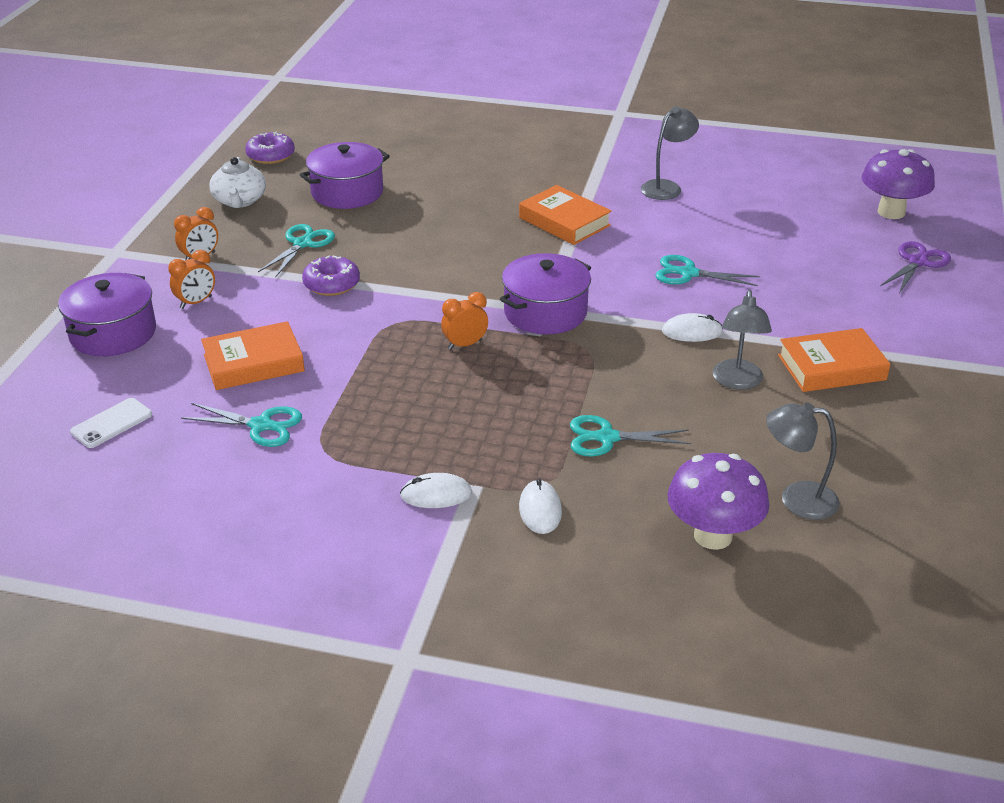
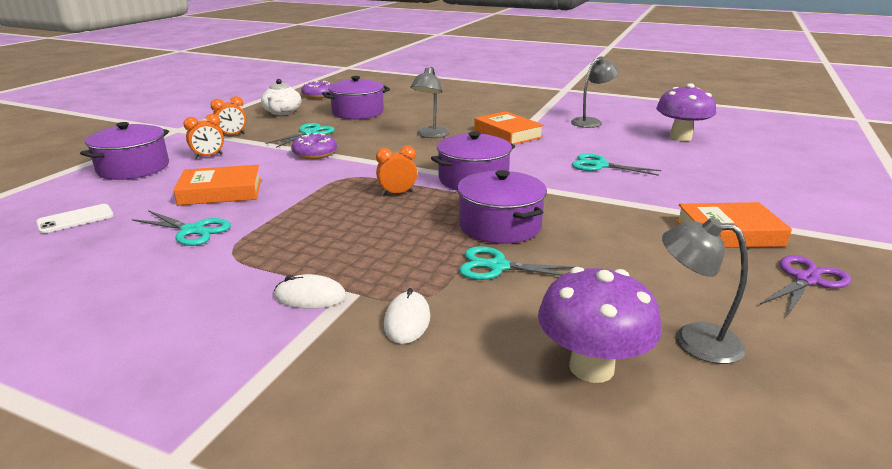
camera: 10 degrees right, 10 degrees down
white mouse [662,313,723,342] -> none
grey lamp [713,290,772,390] -> grey lamp moved to [411,67,449,138]
purple mushroom [861,149,935,219] -> purple mushroom moved to [656,83,716,141]
purple scissors [880,241,951,293] -> purple scissors moved to [760,255,851,316]
none -> purple pot [457,170,547,244]

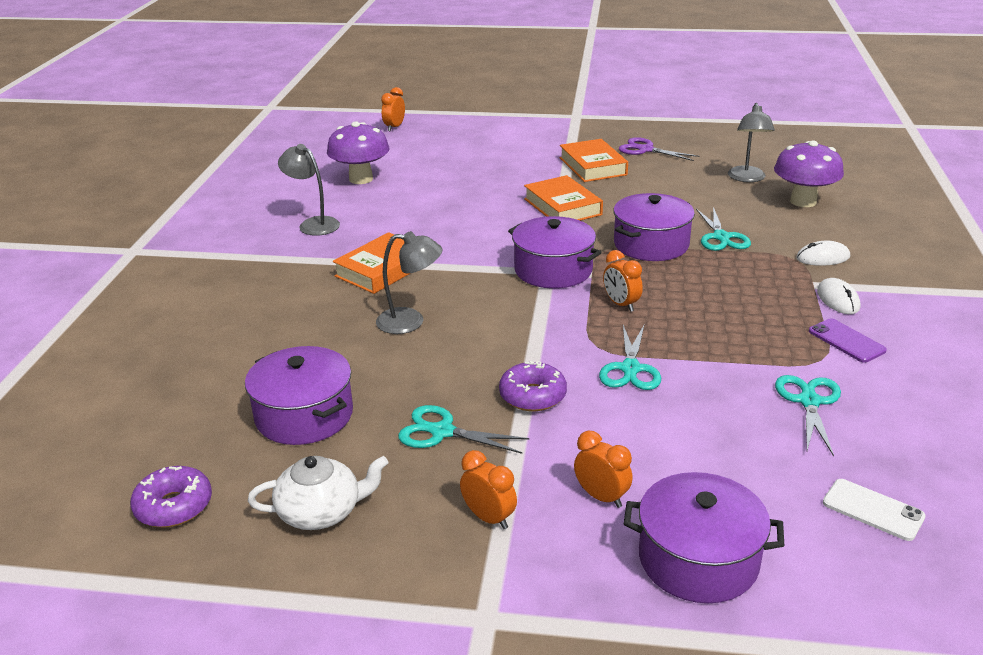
camera: 105 degrees left, 5 degrees up
orange book [173,165,261,206] -> orange book moved to [524,175,603,221]
turquoise scissors [572,153,661,176] -> turquoise scissors moved to [599,325,661,390]
none -> orange clock [381,87,405,131]
none -> purple phone [809,318,887,363]

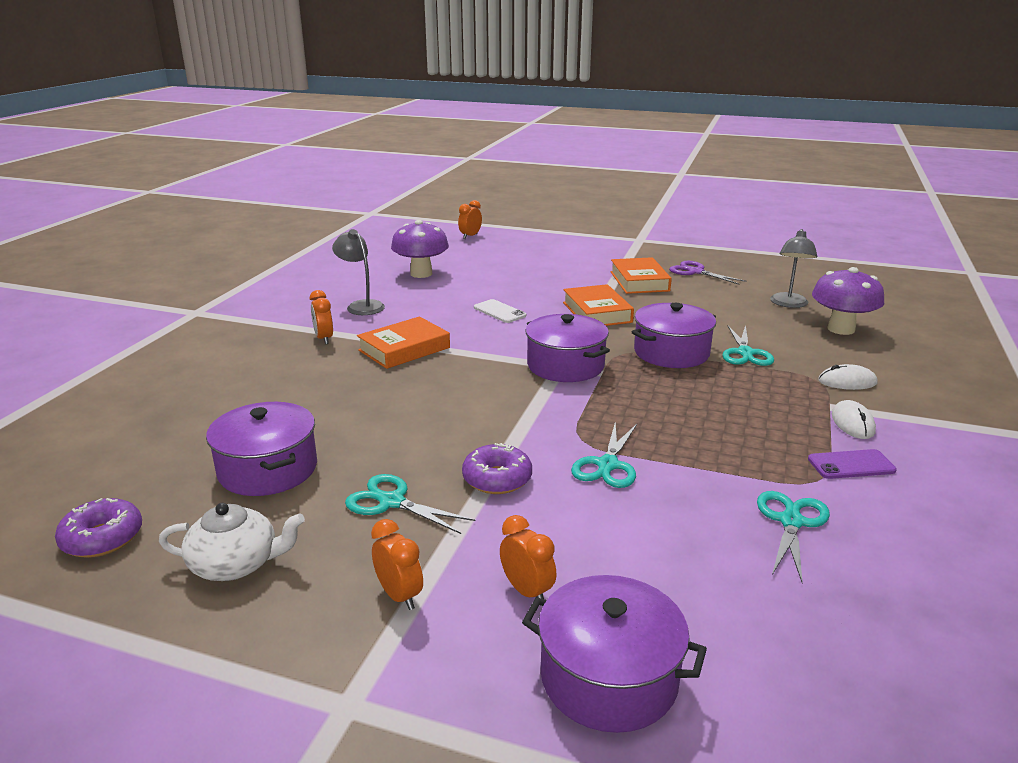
camera: 10 degrees right, 5 degrees down
grey lamp [376,231,443,334] -> none
orange clock [603,250,643,312] -> orange clock moved to [310,290,333,344]
purple phone [809,318,887,363] -> purple phone turned 75 degrees counterclockwise [808,449,897,479]
white phone [823,479,926,541] -> white phone moved to [474,299,526,323]

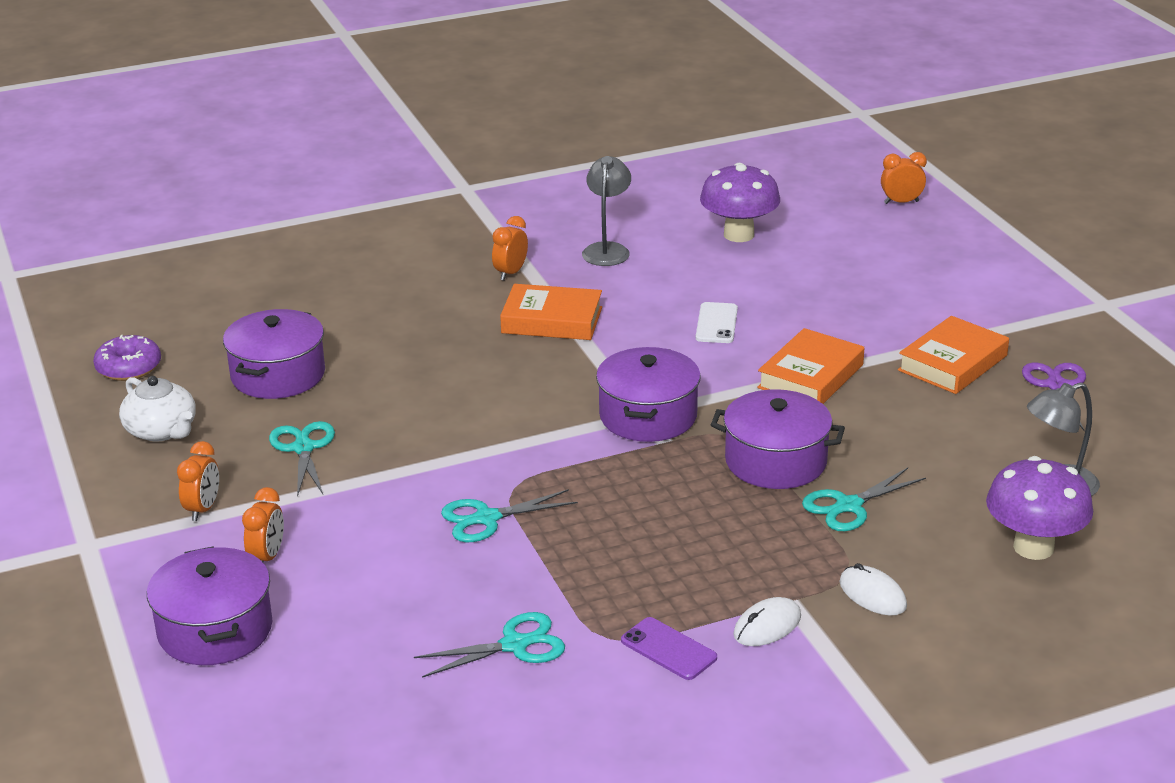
camera: 50 degrees right, 5 degrees up
purple donut [462,443,532,494] -> none

